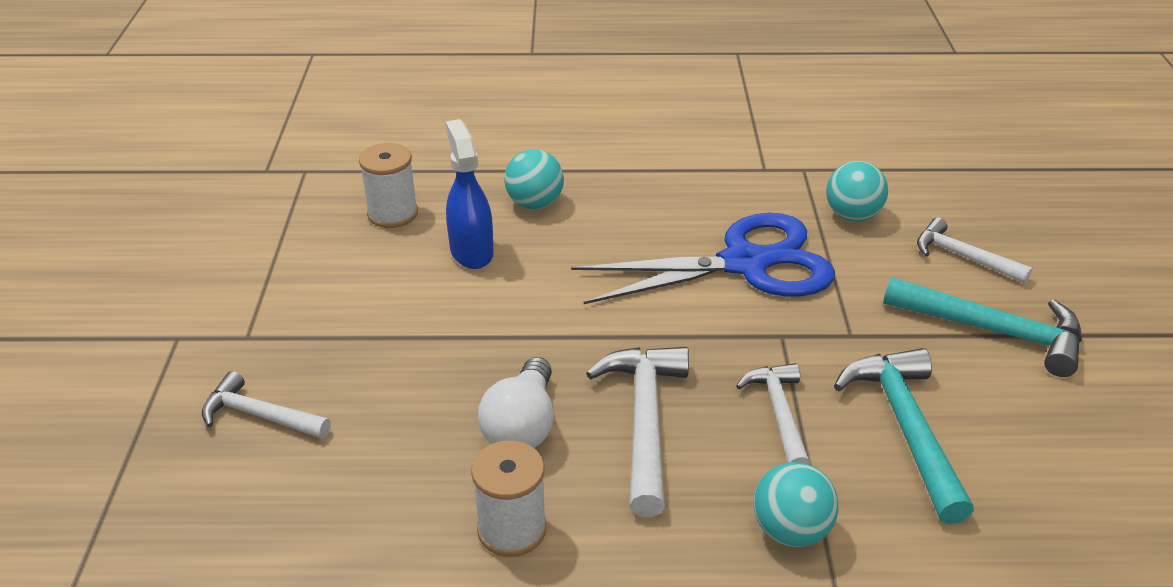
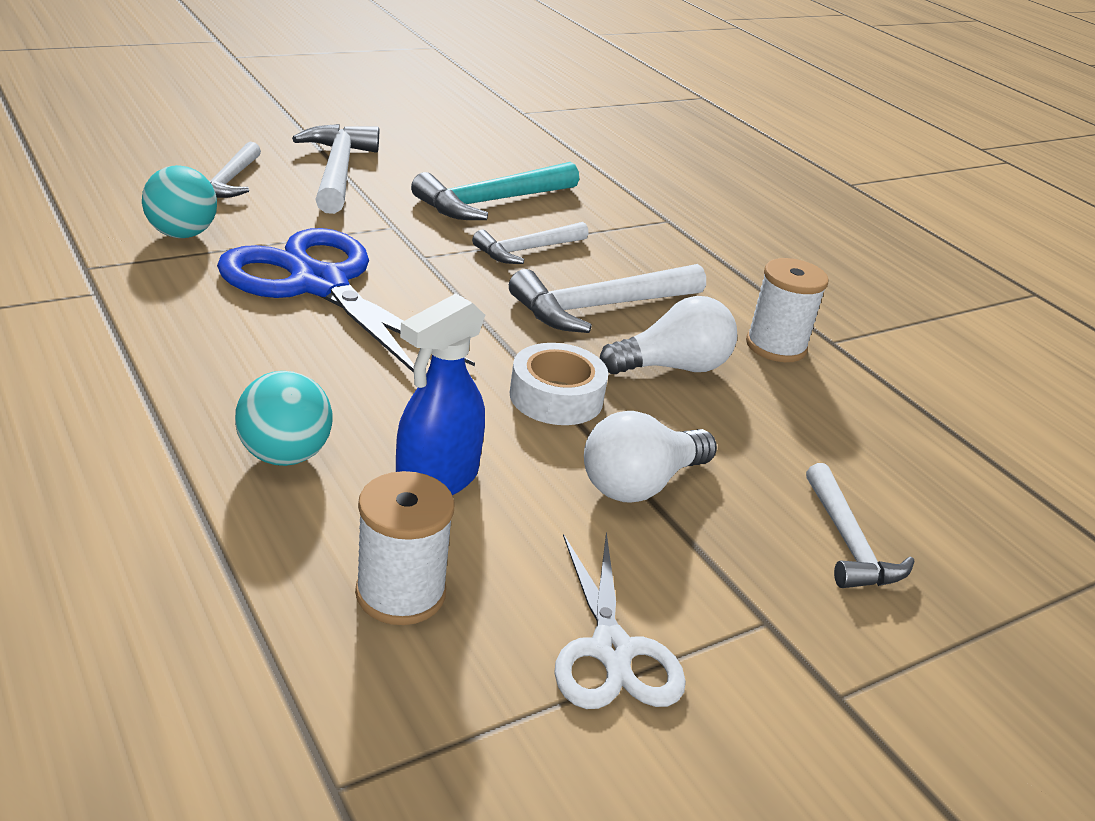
camera: 125 degrees left, 5 degrees down
turquoise ball [753,462,838,547] -> none
turquoise hammer [883,277,1082,377] -> white hammer [292,124,379,214]
none -> white tape [510,343,608,425]
none -> white scissors [554,532,686,709]
none -> white light bulb [584,411,717,503]

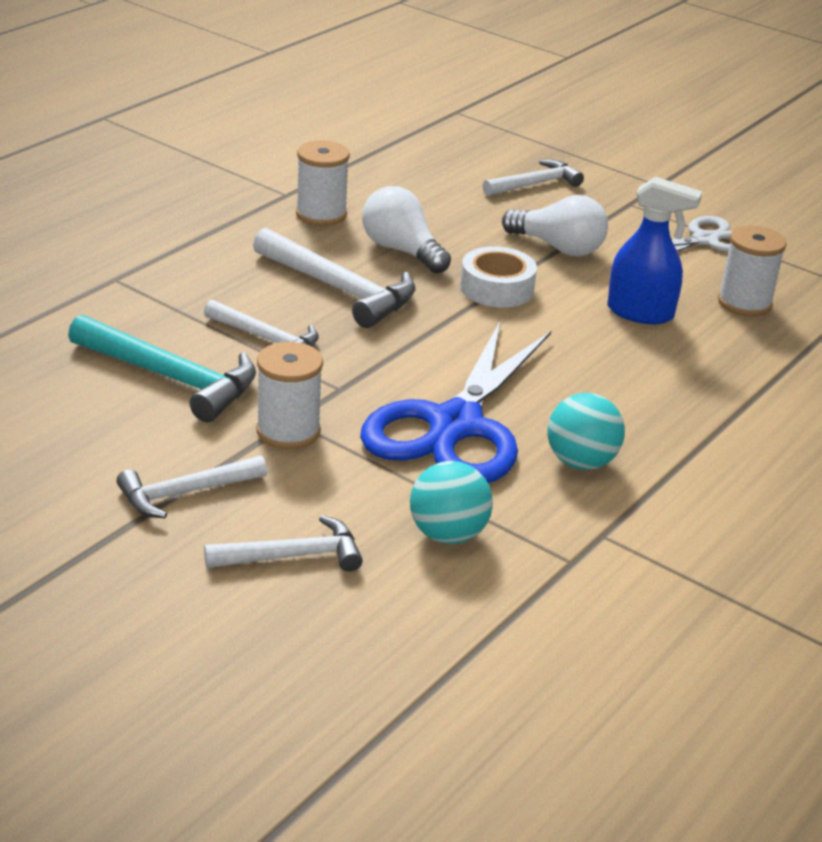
camera: 110 degrees left, 0 degrees up
turquoise ball [235,371,332,466] -> turquoise ball moved to [547,393,625,470]
white hammer [292,124,379,214] -> white hammer [116,455,267,518], size x0.64
none -> white spool [256,342,323,449]

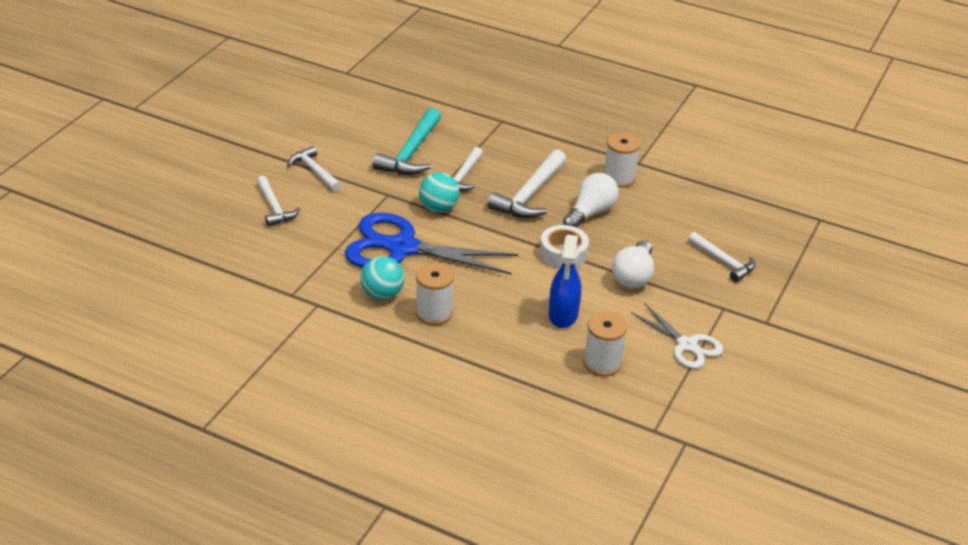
camera: 80 degrees right, 5 degrees up
white spool [256,342,323,449] -> white spool moved to [416,263,454,325]
turquoise ball [410,461,493,544] -> turquoise ball moved to [419,172,459,213]

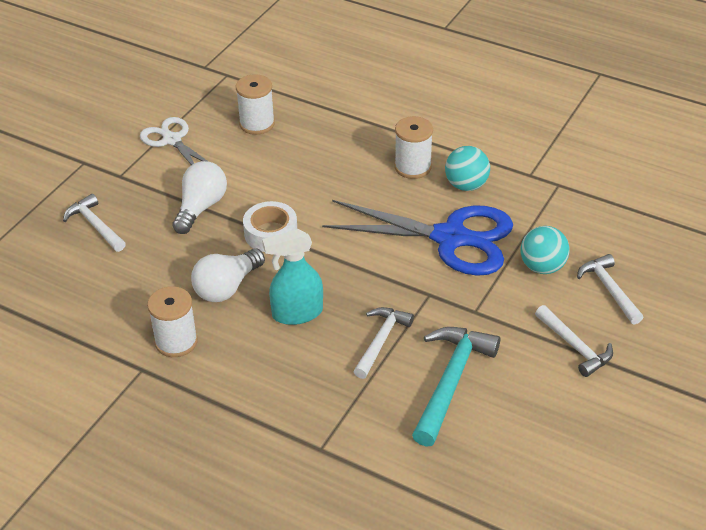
camera: 175 degrees left, 5 degrees up
turquoise ball [419,172,459,213] -> turquoise ball moved to [521,226,570,274]
white hammer [487,149,566,218] -> turquoise spray bottle [262,229,323,325]
blue spray bottle [549,235,581,328] -> none

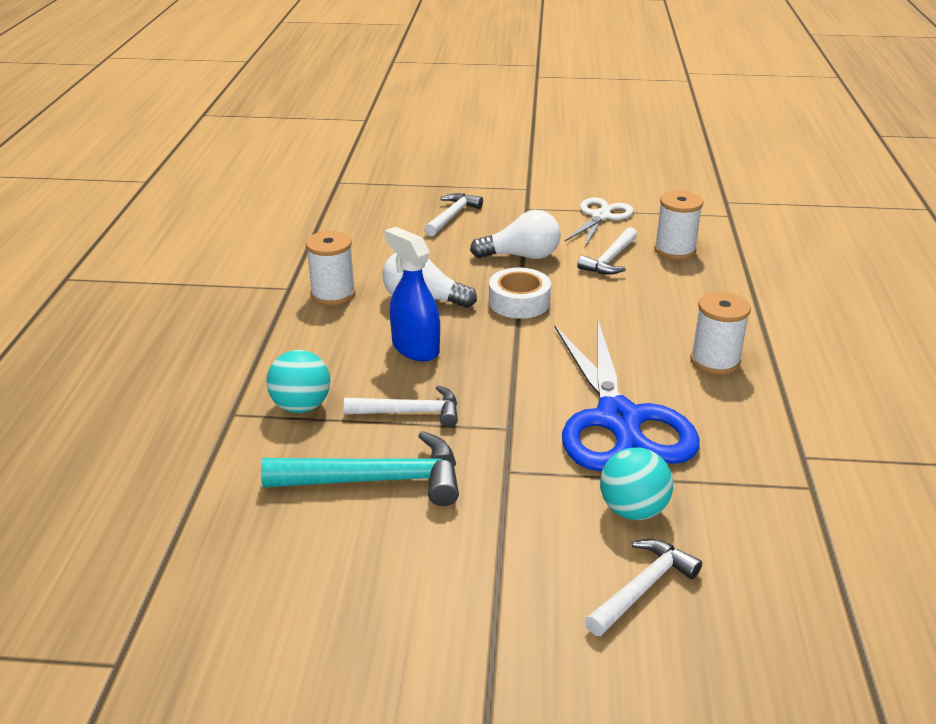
camera: 65 degrees right, 10 degrees down
turquoise spray bottle [262,229,323,325] -> blue spray bottle [384,227,440,361]
turquoise ball [445,146,490,191] -> turquoise ball moved to [266,350,331,413]
white hammer [535,305,613,377] -> white hammer moved to [577,227,637,275]

